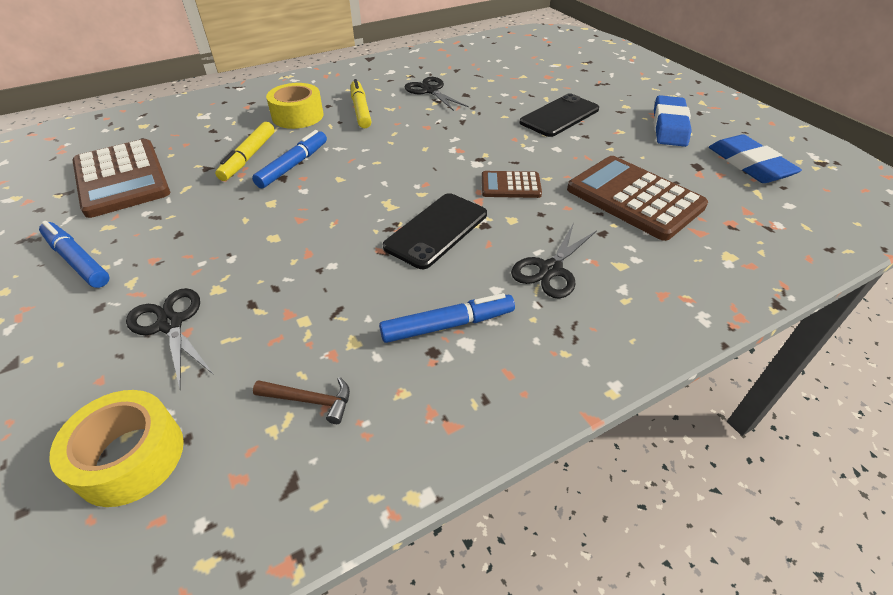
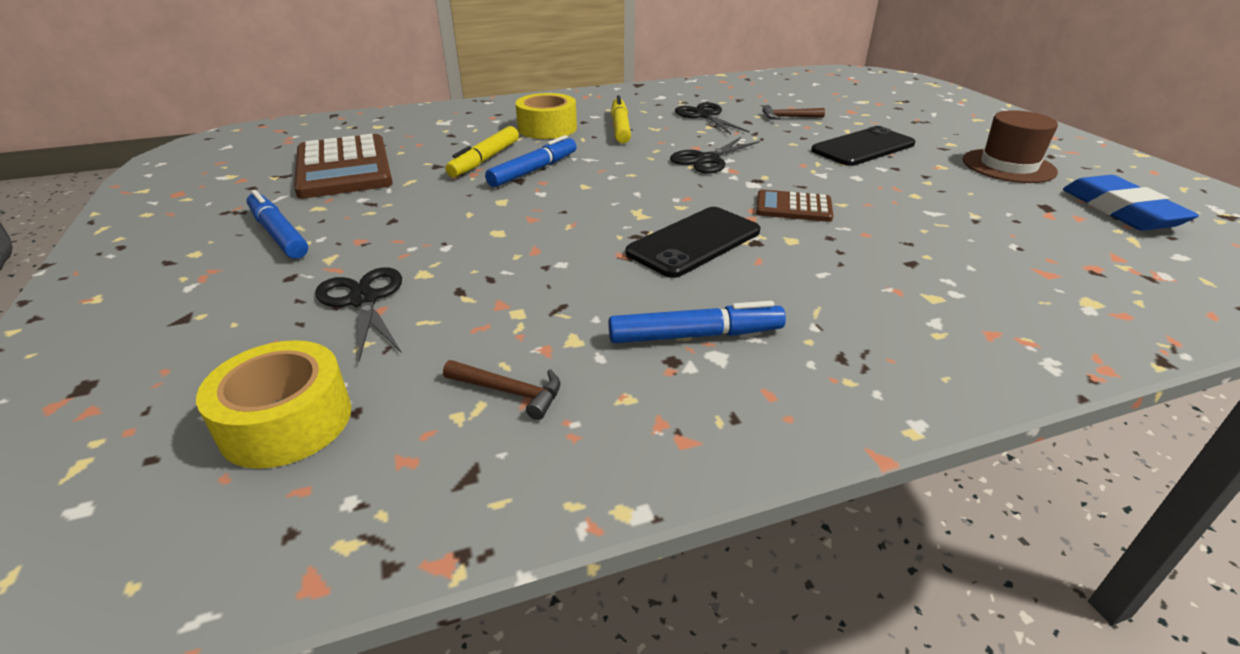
camera: 10 degrees right, 10 degrees down
black scissors [511,223,597,299] -> black scissors moved to [670,137,760,174]
brown calculator [567,156,708,241] -> none
blue eraser [654,95,691,147] -> brown hat [963,110,1058,183]
none -> brown hammer [762,105,825,120]

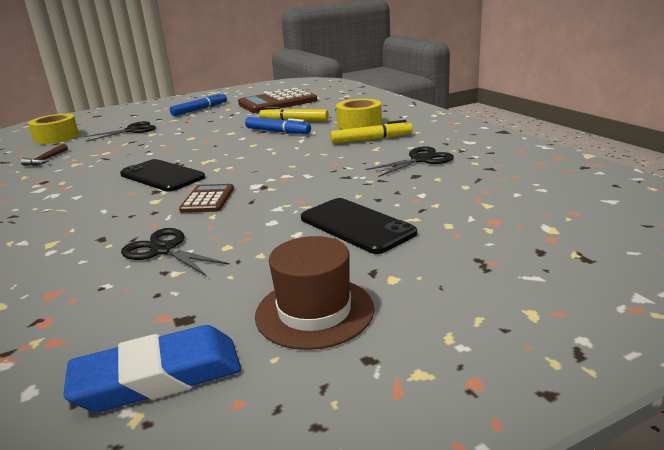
camera: 85 degrees right, 10 degrees down
blue marker [609,301,786,343] -> none
black scissors [670,137,760,174] -> black scissors moved to [121,228,230,276]
brown hammer [762,105,825,120] -> none

